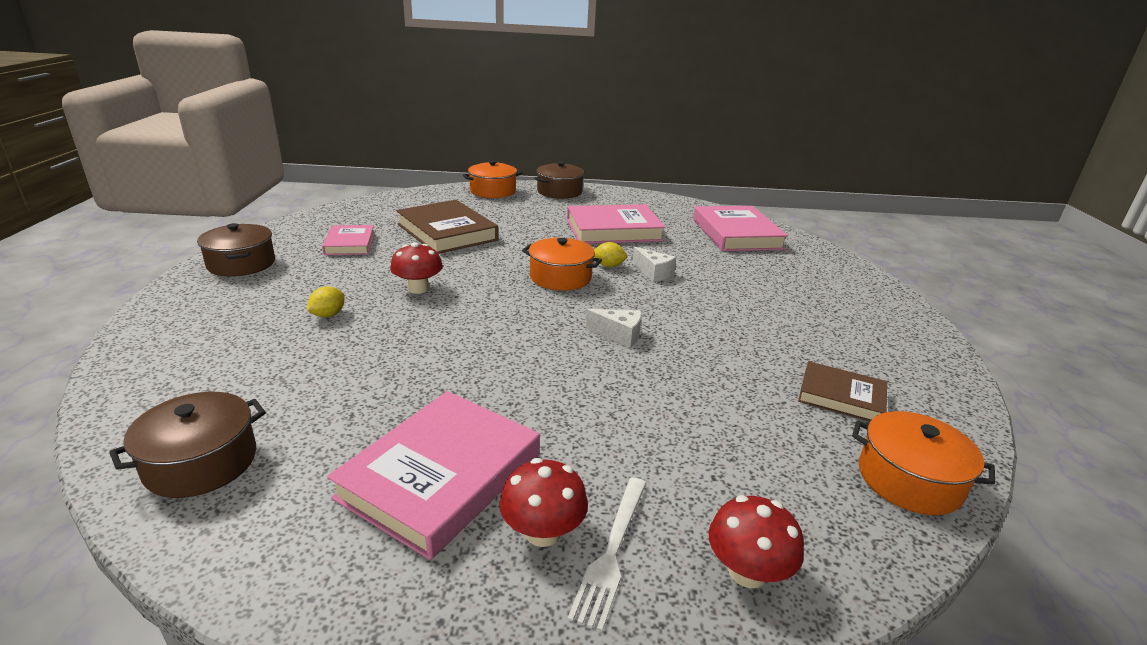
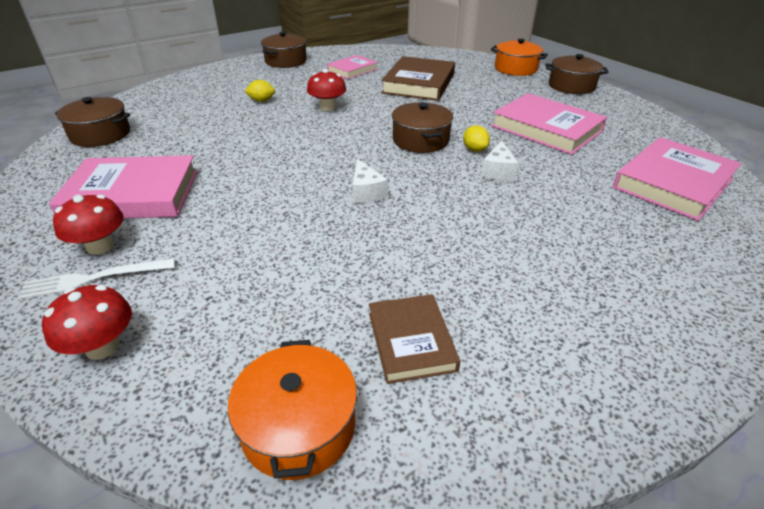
camera: 55 degrees right, 10 degrees up
orange pot [522,238,602,290] -> brown pot [392,102,453,153]

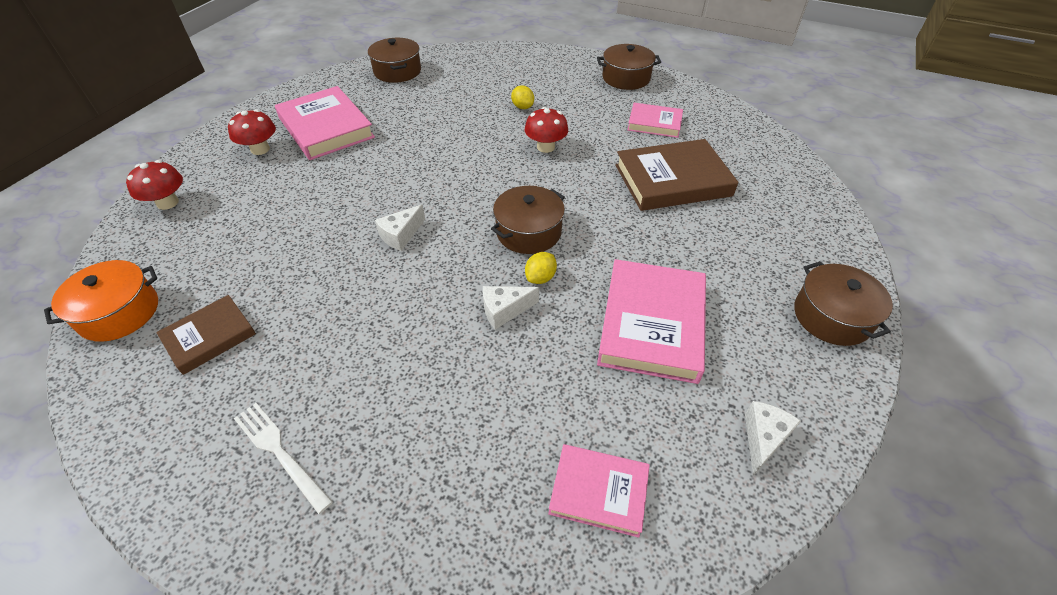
camera: 60 degrees right, 10 degrees up
white fork [19,258,175,300] -> white fork moved to [234,403,333,514]
orange pot [491,39,548,76] -> none
pink book [613,137,742,221] -> pink book [548,444,650,538], size x0.58
none -> white cheese [745,401,801,476]

